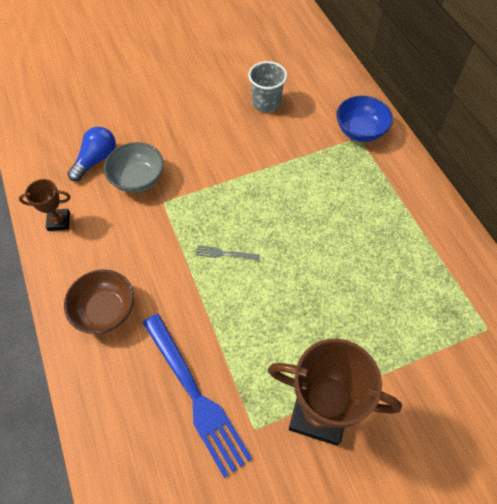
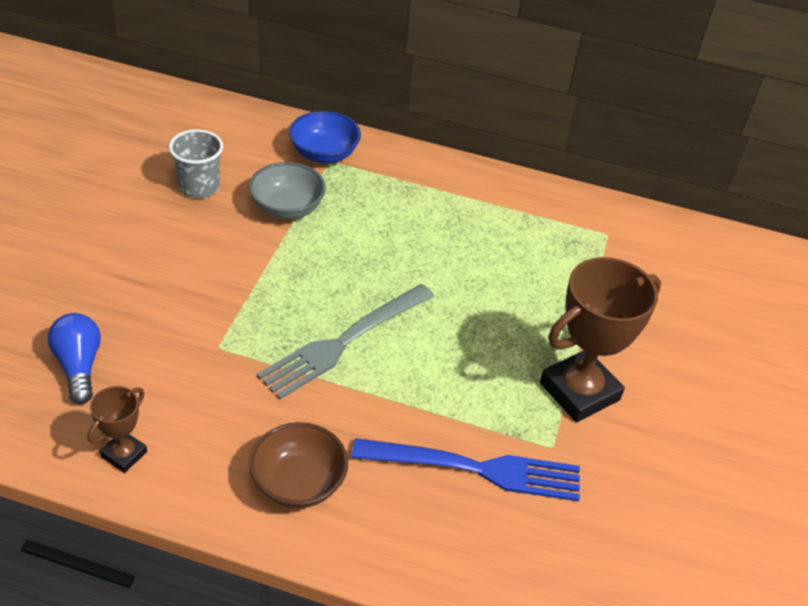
camera: 55 degrees left, 15 degrees down
grey bowl [104,142,164,193] -> grey bowl moved to [249,162,326,220]
grey fork [196,245,259,261] -> grey fork [257,284,434,399], size x2.43

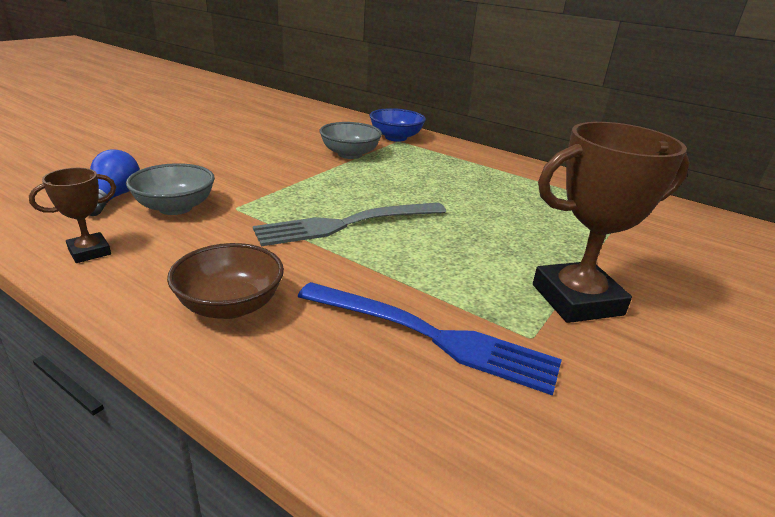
camera: 20 degrees right, 15 degrees down
grey cup [169,129,223,198] -> none
none -> grey bowl [126,163,215,215]

